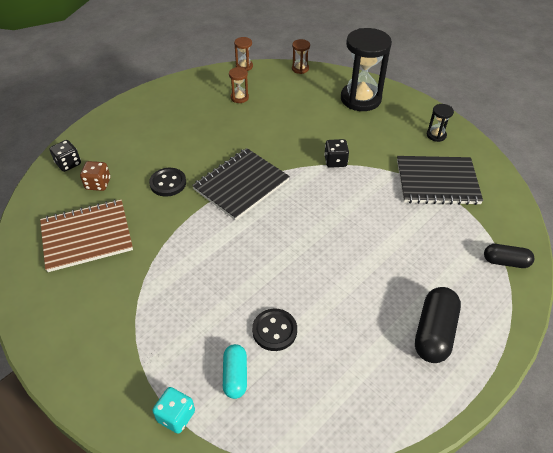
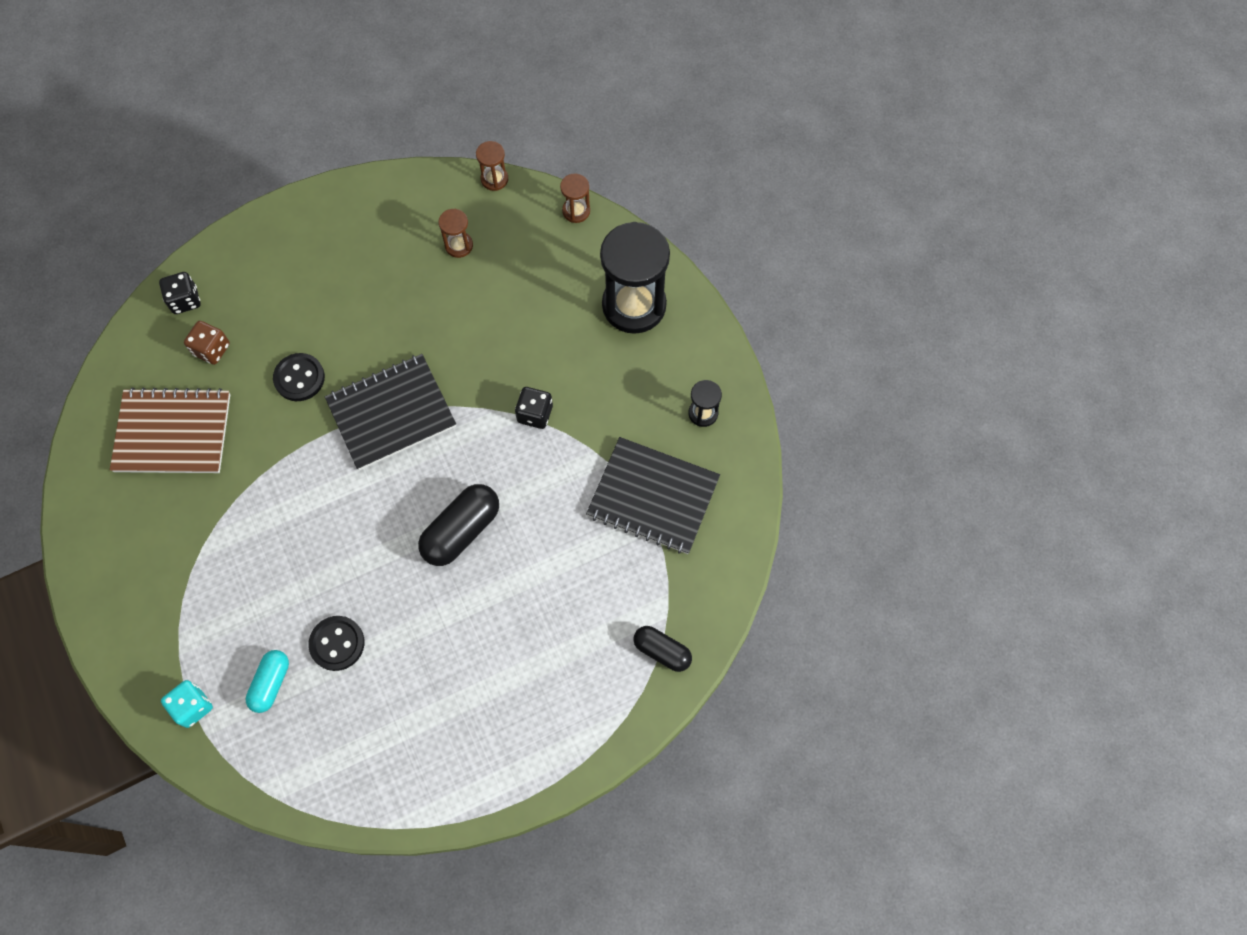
camera: 20 degrees right, 20 degrees up
black capsule [415,287,461,363] -> black capsule moved to [418,484,499,566]

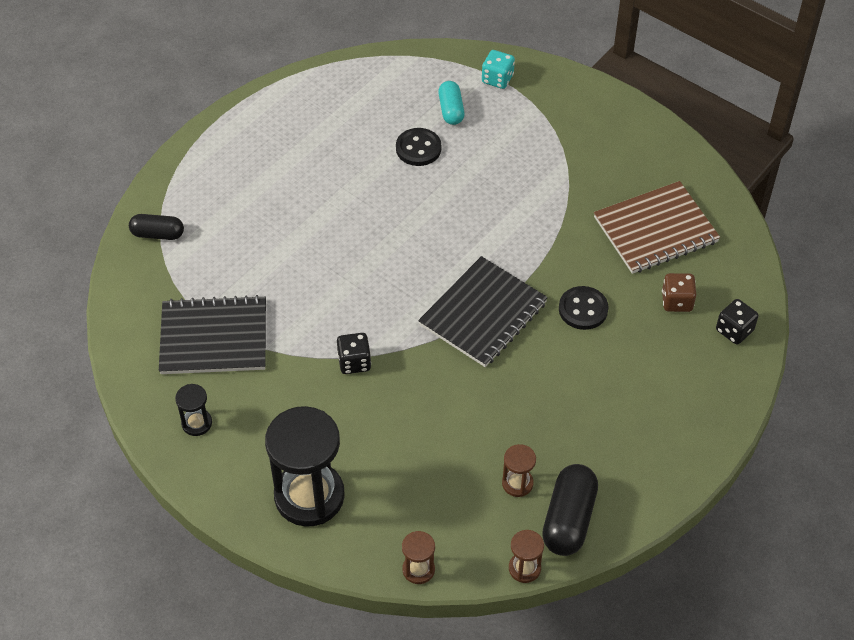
camera: 155 degrees right, 15 degrees down
black capsule [418,484,499,566] -> black capsule moved to [542,464,598,556]

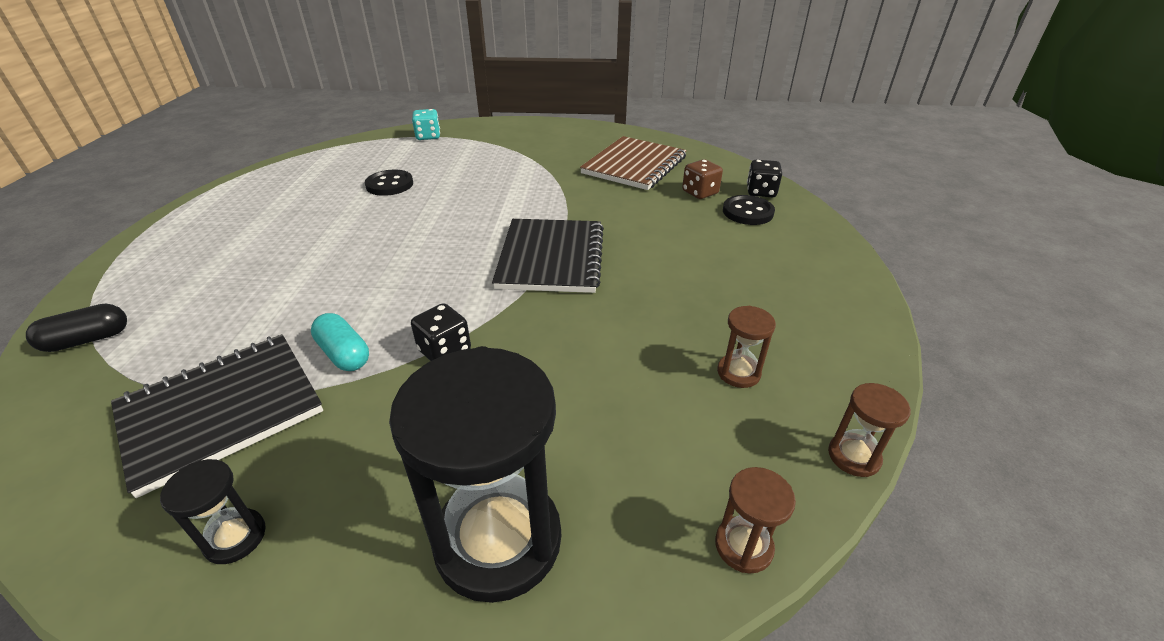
camera: 35 degrees left, 15 degrees down
turquoise capsule [438,81,465,125] -> turquoise capsule moved to [311,313,369,371]
black capsule [542,464,598,556] -> none
black button [559,286,608,330] -> black button moved to [723,195,775,225]

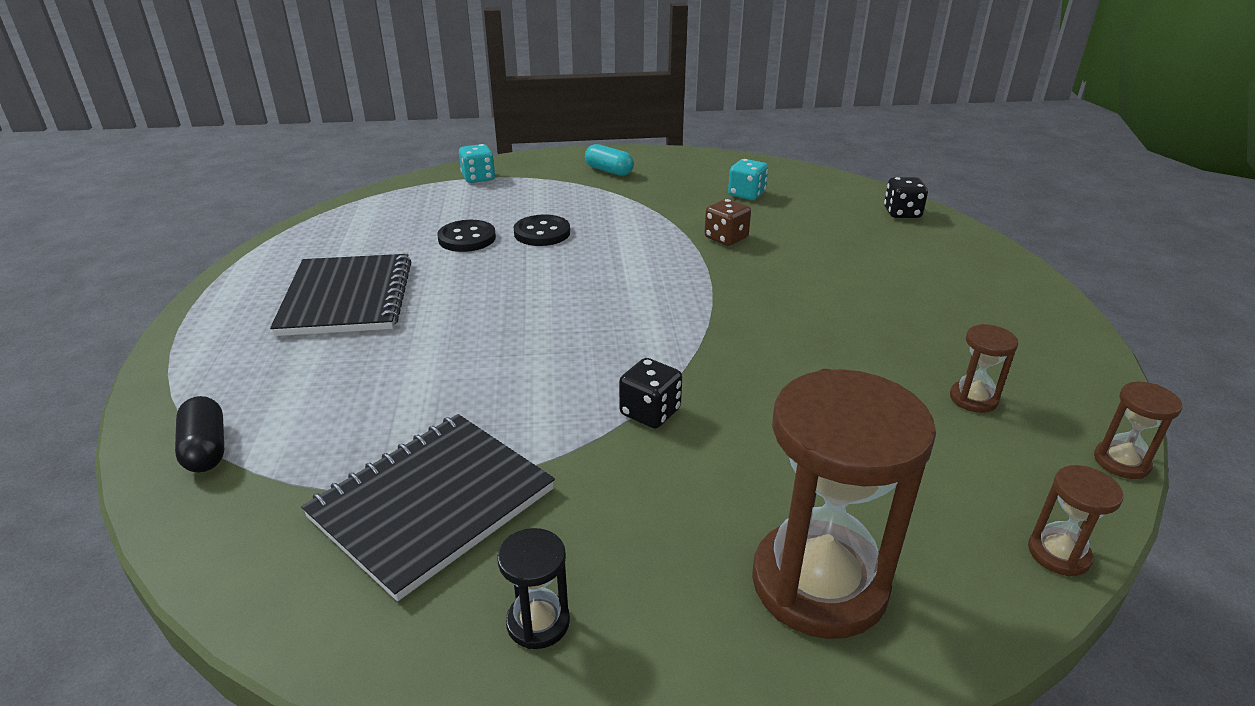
camera: 10 degrees left, 5 degrees down
black capsule [26,304,127,352] -> black capsule turned 75 degrees counterclockwise [175,396,224,472]
turquoise capsule [311,313,369,371] -> turquoise capsule moved to [585,144,634,176]
black hourglass [389,346,561,603] -> brown hourglass [752,369,936,639]
black notebook [492,219,604,293] -> black notebook moved to [270,254,412,336]
brown notebook [580,136,687,190] -> turquoise dice [728,159,768,200]
brown dice [682,159,723,199] -> brown dice moved to [704,199,751,246]
black button [723,195,775,225] -> black button moved to [514,215,570,246]

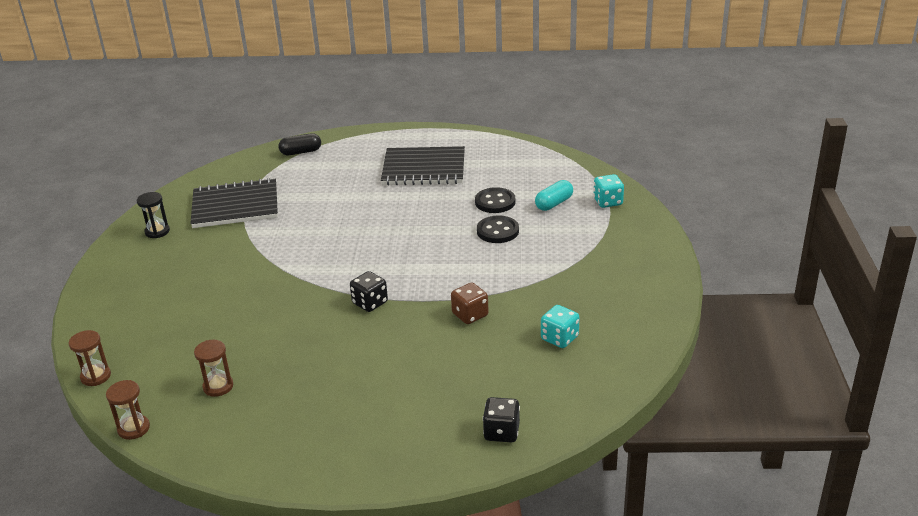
camera: 100 degrees right, 0 degrees up
black notebook [301,414,555,601] -> black notebook turned 60 degrees counterclockwise [190,178,278,228]
turquoise capsule [585,144,634,176] -> turquoise capsule moved to [535,180,573,211]
black dice [619,358,682,428] -> black dice moved to [350,271,388,312]
brown hourglass [752,369,936,639] -> none

